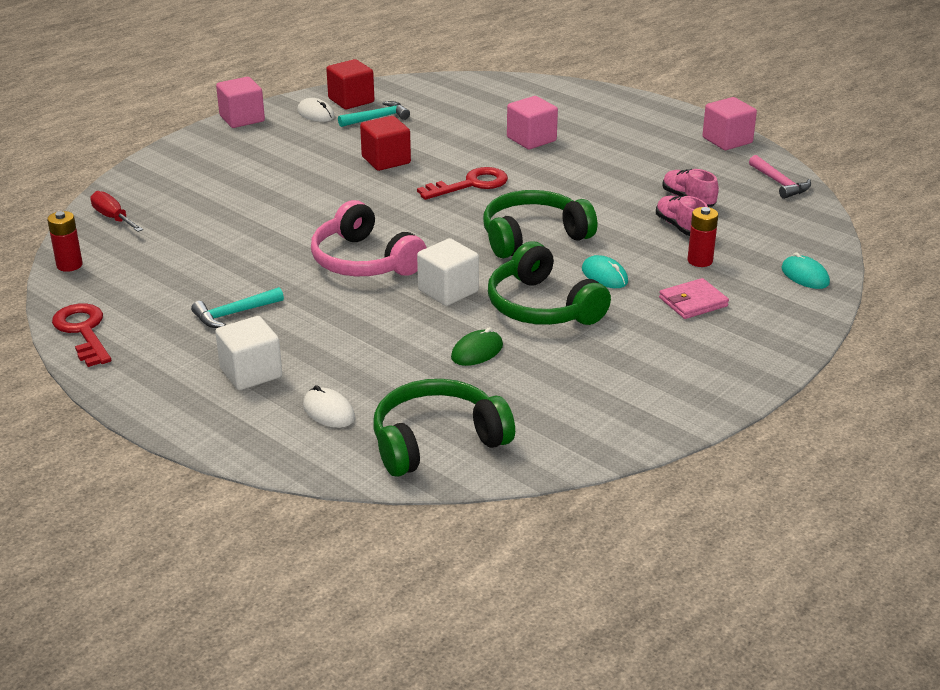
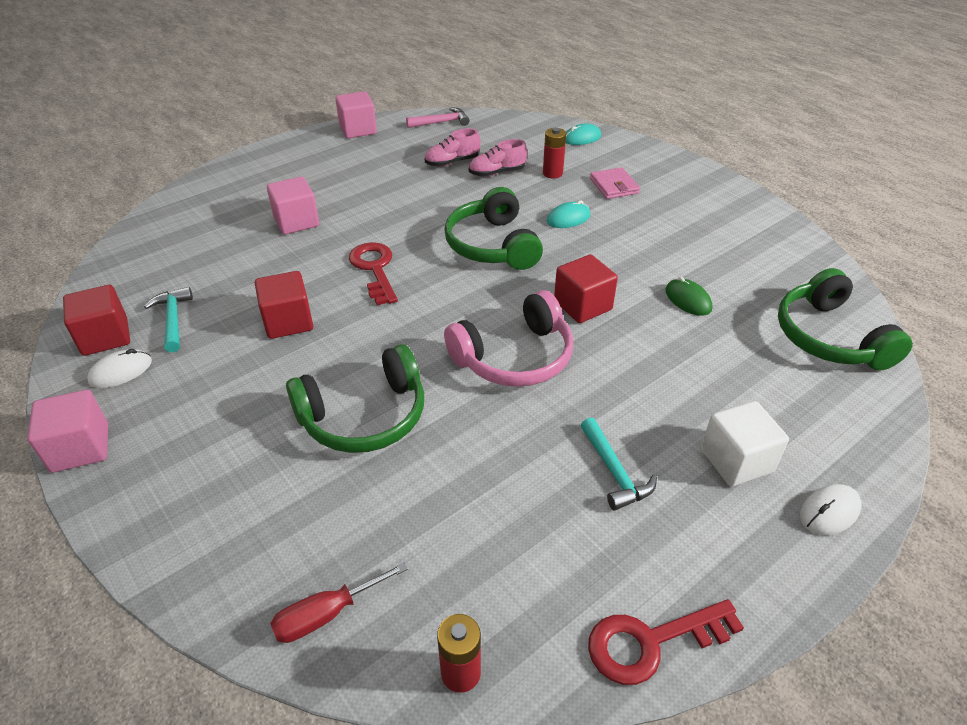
camera: 80 degrees left, 10 degrees up
white mouse [303,385,355,428] -> white mouse moved to [800,484,862,535]
white cube [417,238,479,306] -> red cube [554,254,618,323]
green headphones [488,241,611,325] -> green headphones moved to [286,344,424,453]

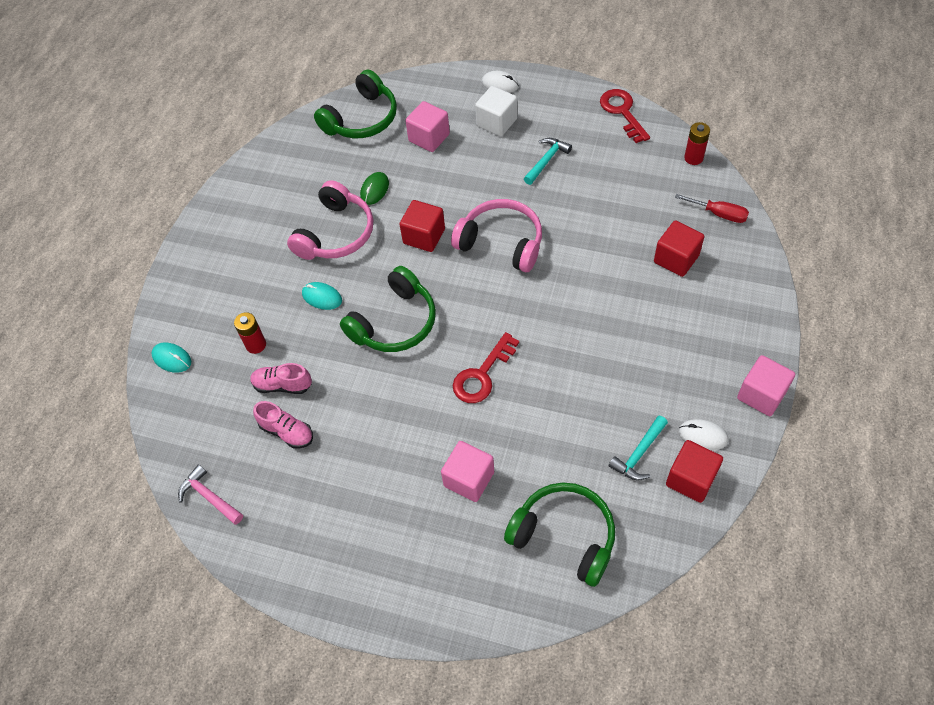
camera: 120 degrees left, 15 degrees up
red cube [255,271,313,339] -> red cube moved to [654,220,705,277]
green headphones [286,344,424,453] -> green headphones moved to [504,482,615,587]
pink cube [335,91,377,139] -> pink cube moved to [405,101,450,152]
pink shoe [469,139,527,177] -> pink shoe turned 150 degrees clockwise [250,363,312,394]
red key [588,599,744,685] -> red key turned 150 degrees counterclockwise [600,89,650,143]
pink wallet [590,167,640,199] -> none
none -> pink headphones [287,180,373,260]

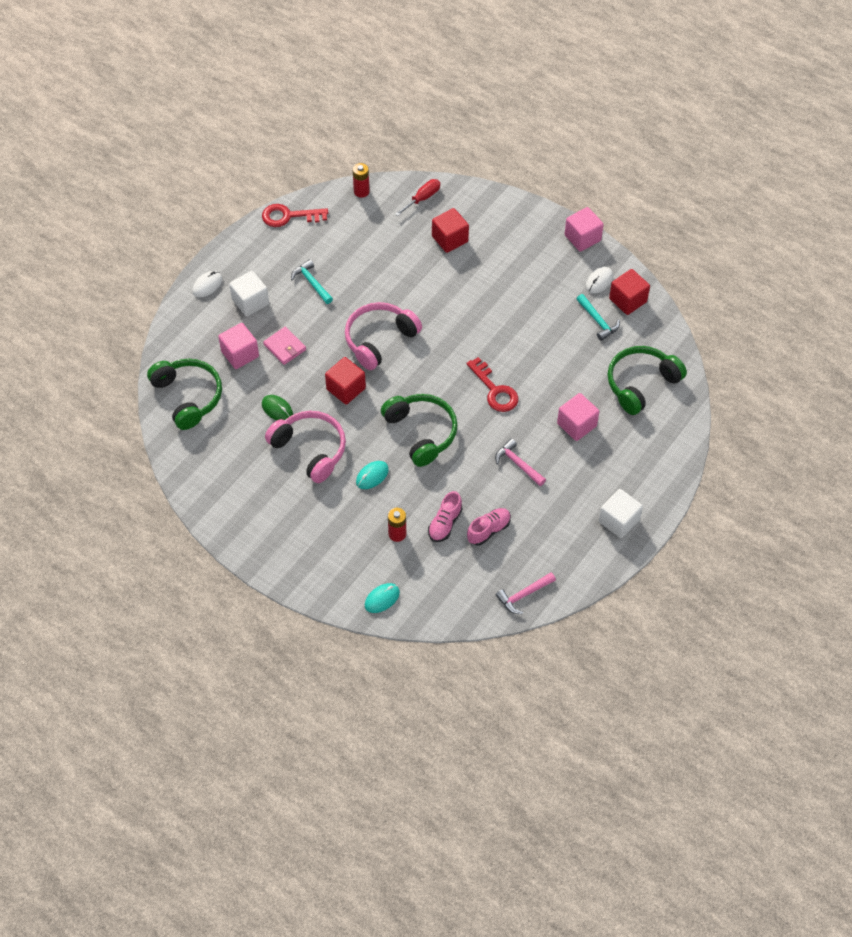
camera: 75 degrees left, 0 degrees up
none -> pink wallet [263,327,306,365]
none -> pink hammer [495,439,546,486]
none -> white cube [598,489,643,538]

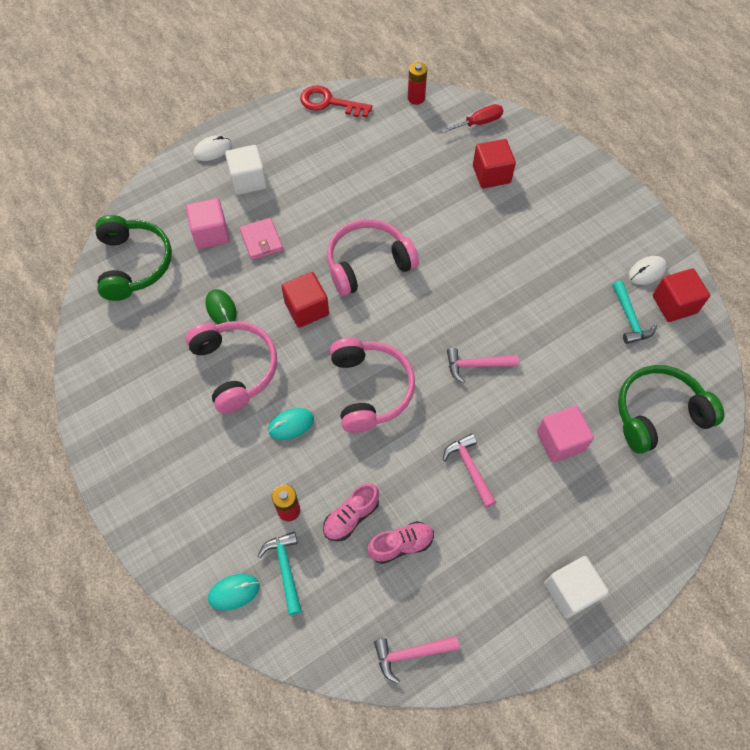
camera: 20 degrees right, 5 degrees up
turquoise hammer [291,259,333,304] -> turquoise hammer moved to [258,532,302,615]
green headphones [381,394,458,467] -> pink headphones [330,338,415,433]
red key [466,357,518,412] -> pink hammer [447,348,519,383]
pink cube [565,207,604,252] -> none

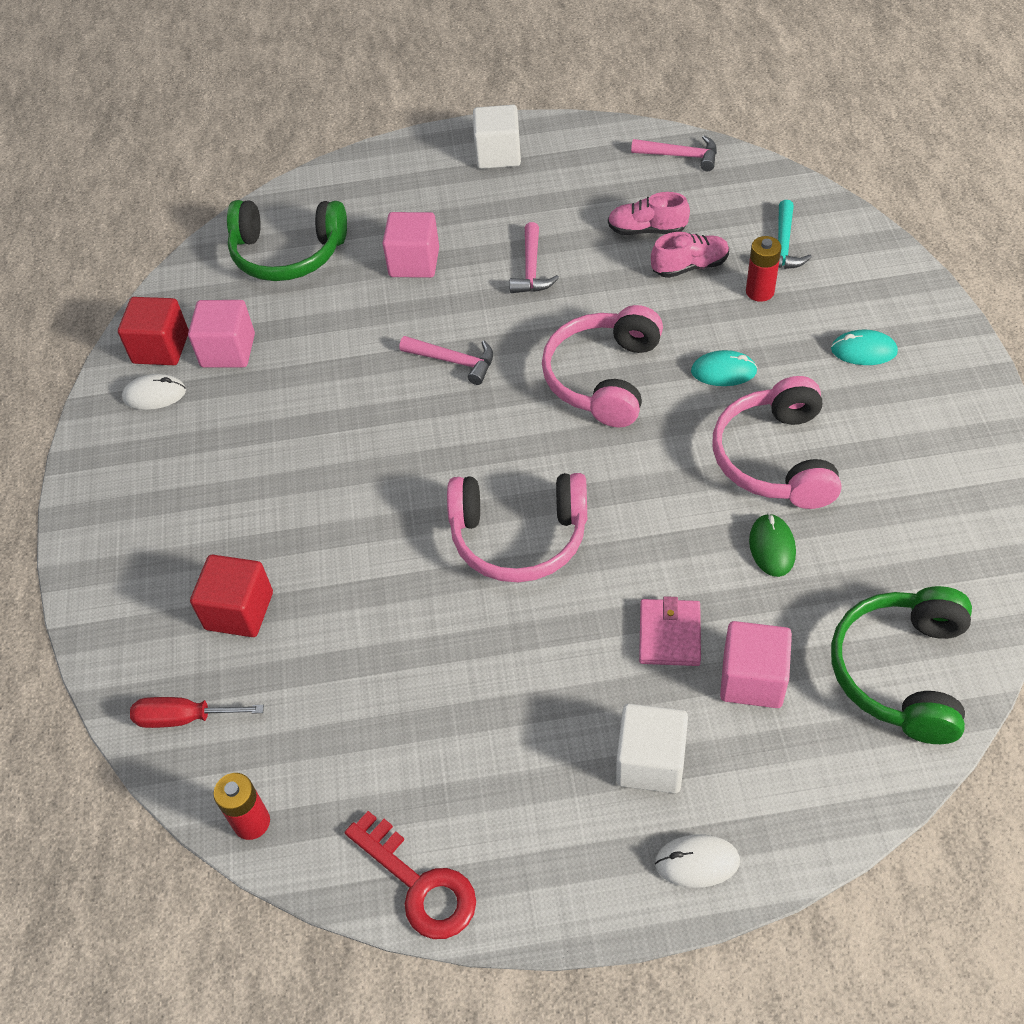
camera: 150 degrees left, 10 degrees down
turquoise mouse [208,574,260,610] -> turquoise mouse moved to [831,330,898,365]
red cube [281,272,329,328] -> none
turquoise hammer [613,280,657,344] -> pink cube [188,300,255,367]

